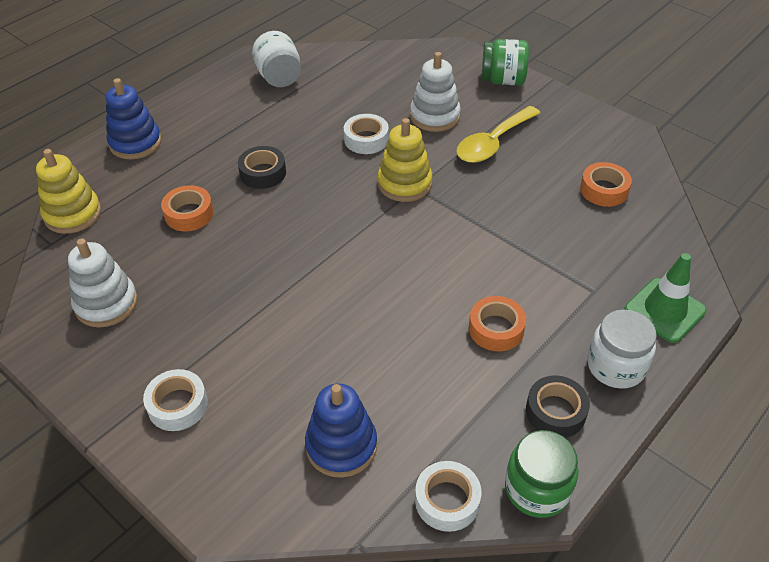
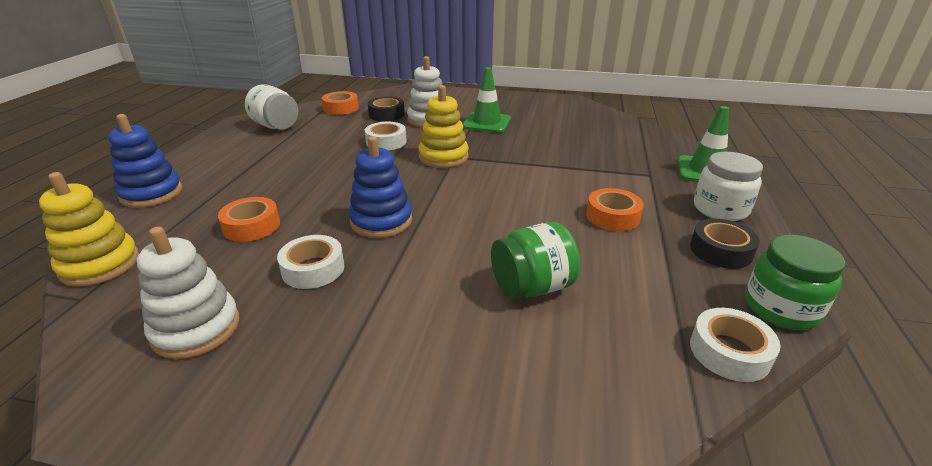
camera: 30 degrees left, 15 degrees down
white tape [143,369,208,431] -> white tape moved to [277,235,344,289]
black tape [238,146,286,189] -> black tape moved to [368,97,405,121]
blue stacking toy [305,383,377,478] -> blue stacking toy moved to [349,136,412,238]
yellow spoon [456,106,540,163] -> green traffic cone [463,67,511,133]
green jar [482,39,529,85] -> green jar moved to [491,222,580,299]
orange tape [580,162,632,207] -> orange tape moved to [322,91,359,115]

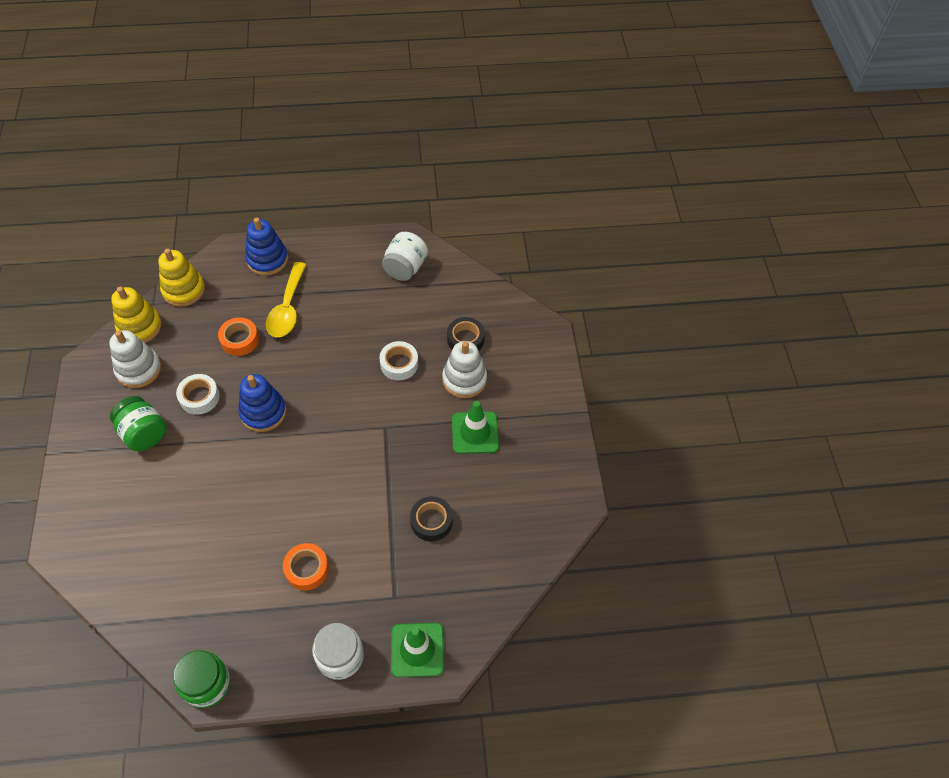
camera: 70 degrees right, 25 degrees up
orange tape [322,91,359,115] -> none
yellow stacking toy [419,85,469,168] -> yellow stacking toy moved to [111,286,162,343]
green jar [491,222,580,299] -> green jar moved to [110,396,167,451]
black tape [690,219,760,269] -> black tape moved to [410,496,453,542]
white tape [690,308,781,382] -> none
none -> yellow spoon [266,262,306,337]

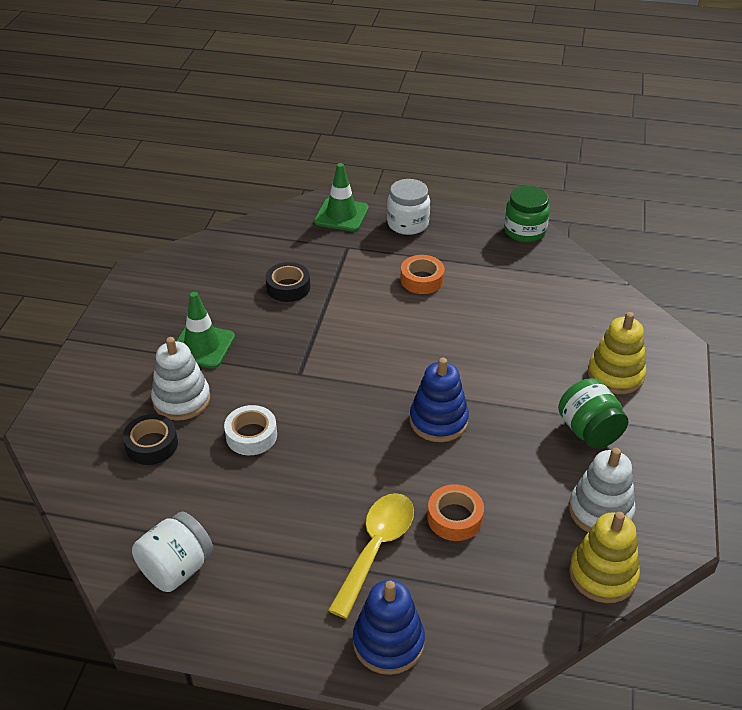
camera: 160 degrees left, 15 degrees down
yellow stacking toy [158,248,205,307] -> yellow stacking toy moved to [588,312,646,394]
white tape [176,374,220,415] -> none

